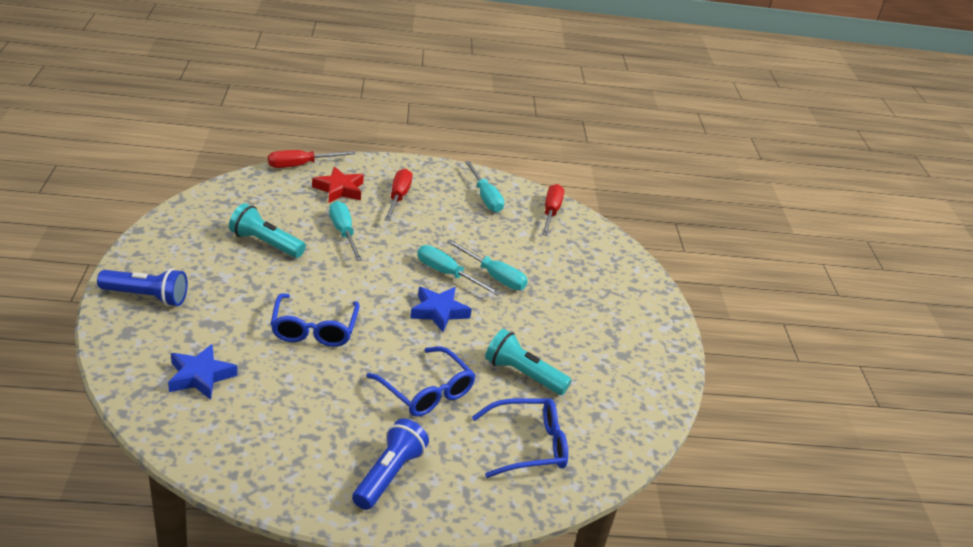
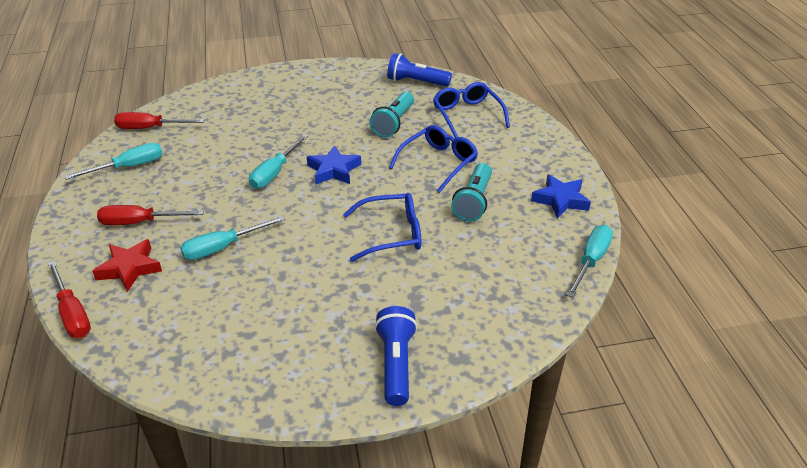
camera: 95 degrees left, 5 degrees up
blue star [168,344,237,400] -> blue star moved to [531,174,591,219]
turquoise flashlight [229,203,306,258] -> turquoise flashlight moved to [451,163,492,222]
blue flashlight [352,418,429,510] -> blue flashlight moved to [387,53,452,87]
turquoise screwdriver [447,239,528,290] -> turquoise screwdriver moved to [567,225,613,298]

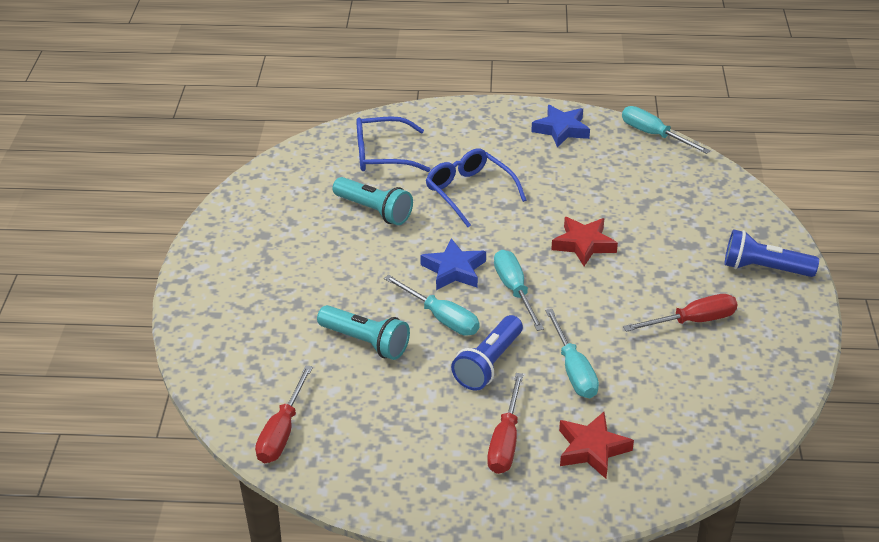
camera: 75 degrees left, 0 degrees up
red screwdriver [48,261,91,338] -> red screwdriver moved to [623,294,738,332]
turquoise screwdriver [65,143,163,180] -> turquoise screwdriver moved to [494,250,544,331]
blue glasses [343,193,421,262] -> red star [551,217,618,266]
blue flashlight [387,53,452,87] -> blue flashlight moved to [451,315,523,391]
turquoise flashlight [451,163,492,222] -> turquoise flashlight moved to [317,305,410,360]

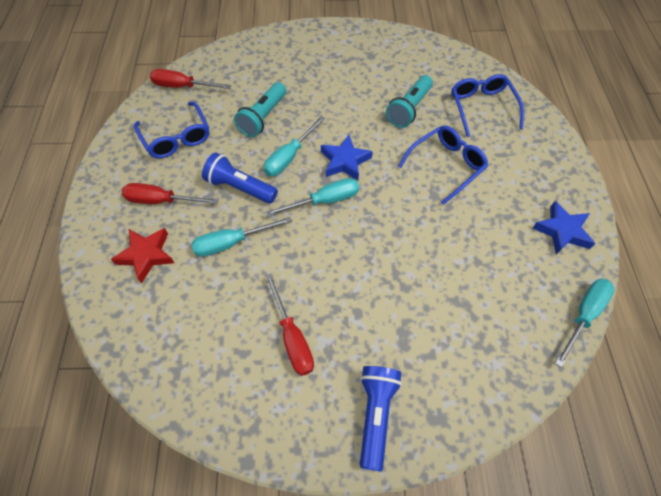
camera: 85 degrees right, 20 degrees up
red star [551,217,618,266] -> none
none -> blue glasses [134,102,209,158]

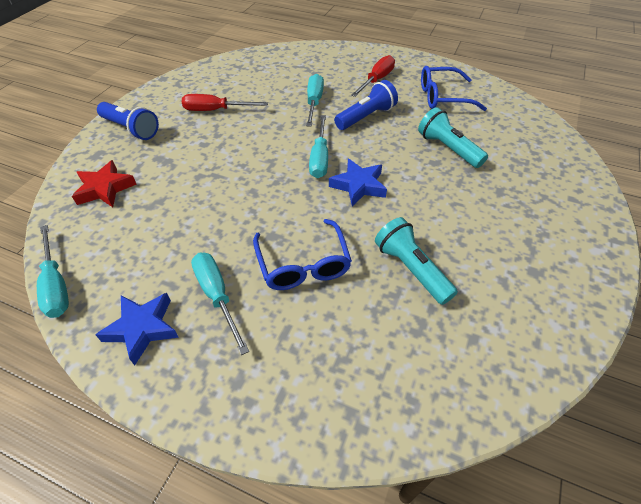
camera: 115 degrees right, 10 degrees down
red star [111,228,174,283] -> red star moved to [72,160,137,207]
red screwdriver [150,69,231,89] -> none
turquoise screwdriver [263,116,325,176] -> turquoise screwdriver moved to [191,253,249,355]
blue glasses [451,74,524,137] -> none

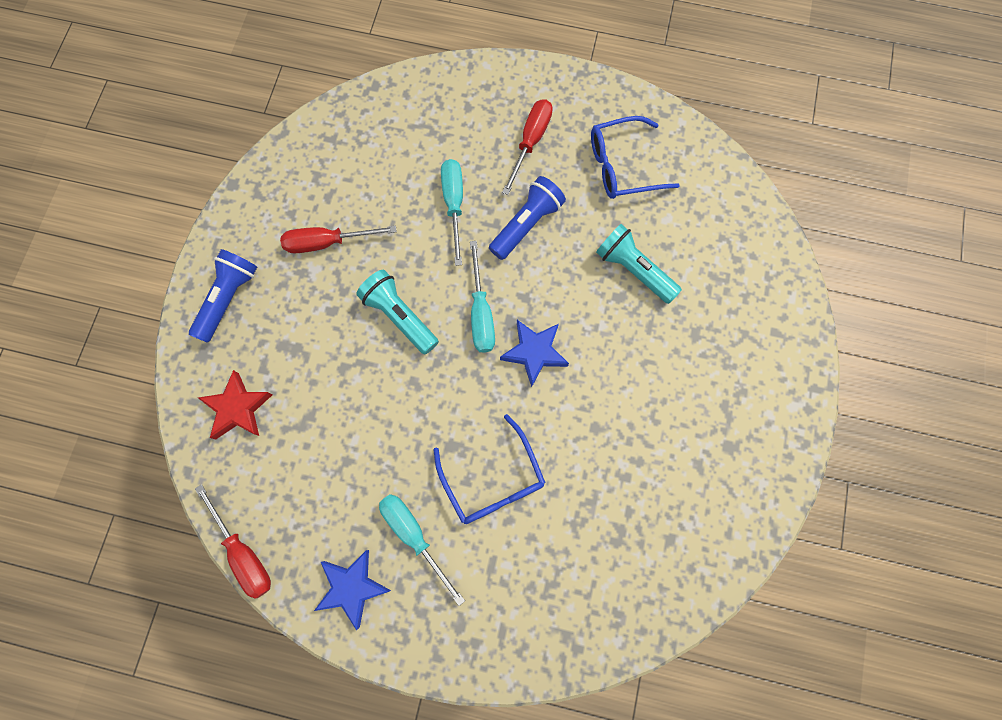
camera: 10 degrees left, 25 degrees up
turquoise screwdriver [37,225,69,318] -> red screwdriver [195,484,271,599]
blue flashlight [97,102,159,140] -> blue flashlight turned 90 degrees counterclockwise [189,249,257,343]
turquoise flashlight [375,217,458,305] -> turquoise flashlight moved to [356,270,439,355]

